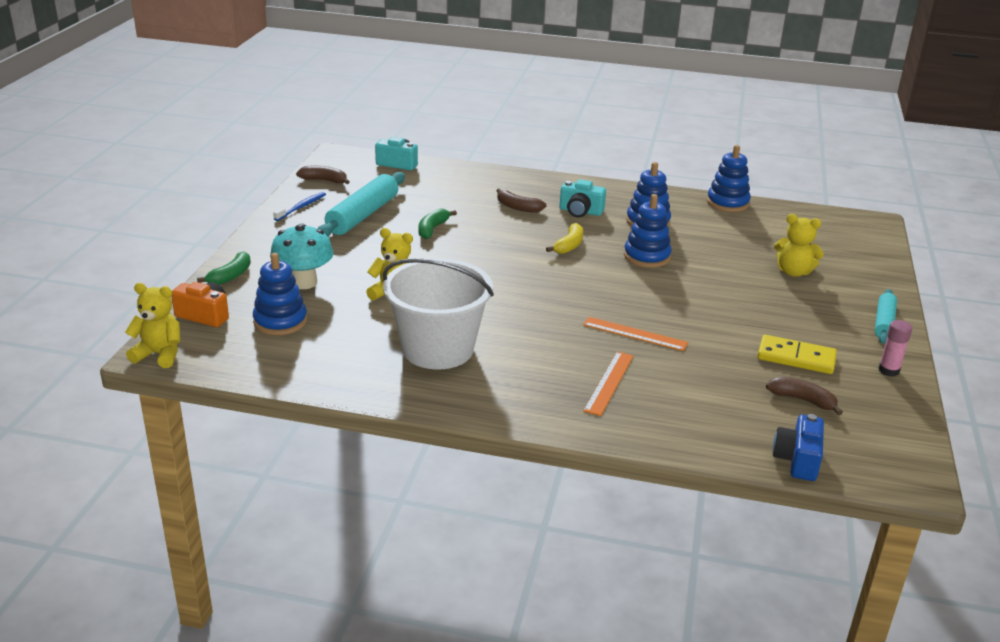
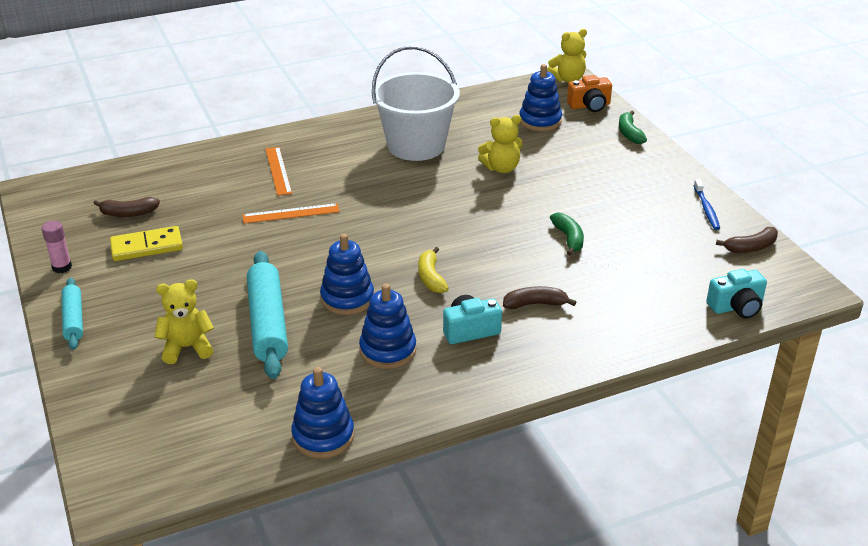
camera: 145 degrees right, 5 degrees up
turquoise mushroom [270,224,334,289] -> none
turquoise rolling pin [317,172,405,236] -> turquoise rolling pin moved to [247,251,288,379]
blue camera [773,414,824,481] -> none

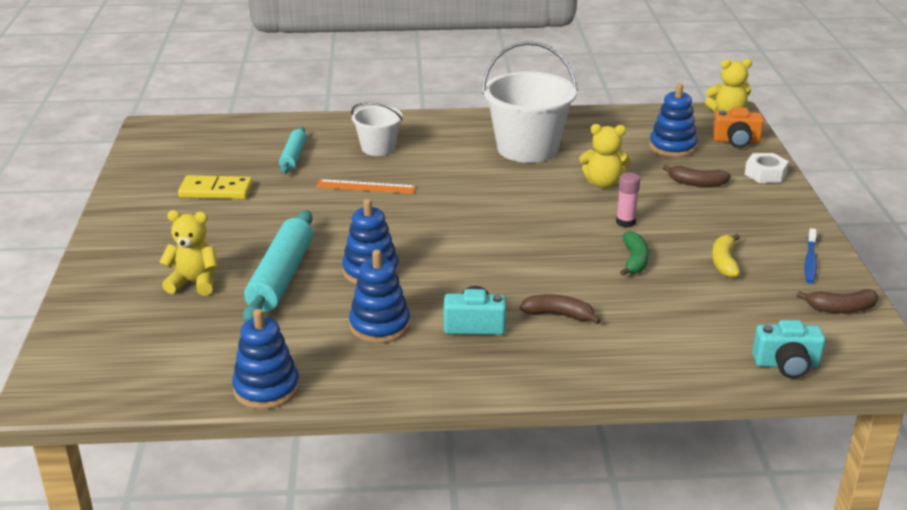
camera: 20 degrees right, 5 degrees down
pink glue stick [41,220,72,273] -> pink glue stick moved to [616,172,640,228]
turquoise rolling pin [61,278,83,350] -> turquoise rolling pin moved to [279,127,307,174]
brown banana [93,197,160,217] -> brown banana moved to [663,165,731,187]
orange ruler [266,147,292,196] -> white bucket [351,102,403,156]
yellow banana [418,247,449,293] -> yellow banana moved to [712,234,740,278]
green banana [619,111,647,144] -> white nut [745,153,789,183]

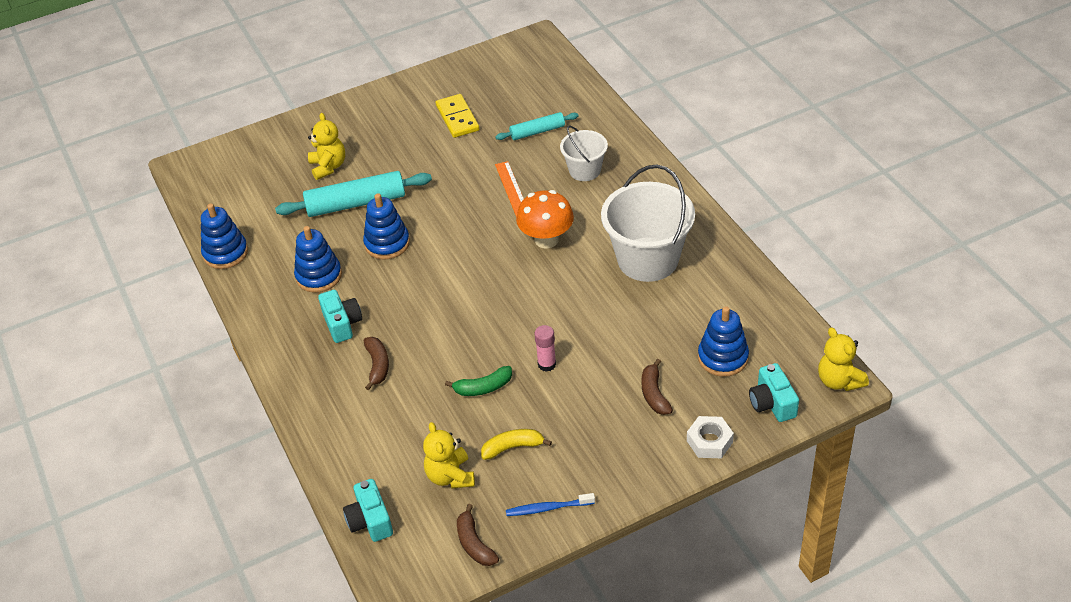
camera: 70 degrees right, 15 degrees up
yellow teddy bear [579,124,631,188] -> yellow teddy bear moved to [423,422,475,489]
orange camera [712,107,764,148] -> turquoise camera [749,363,799,422]
none -> orange mushroom [516,190,574,249]

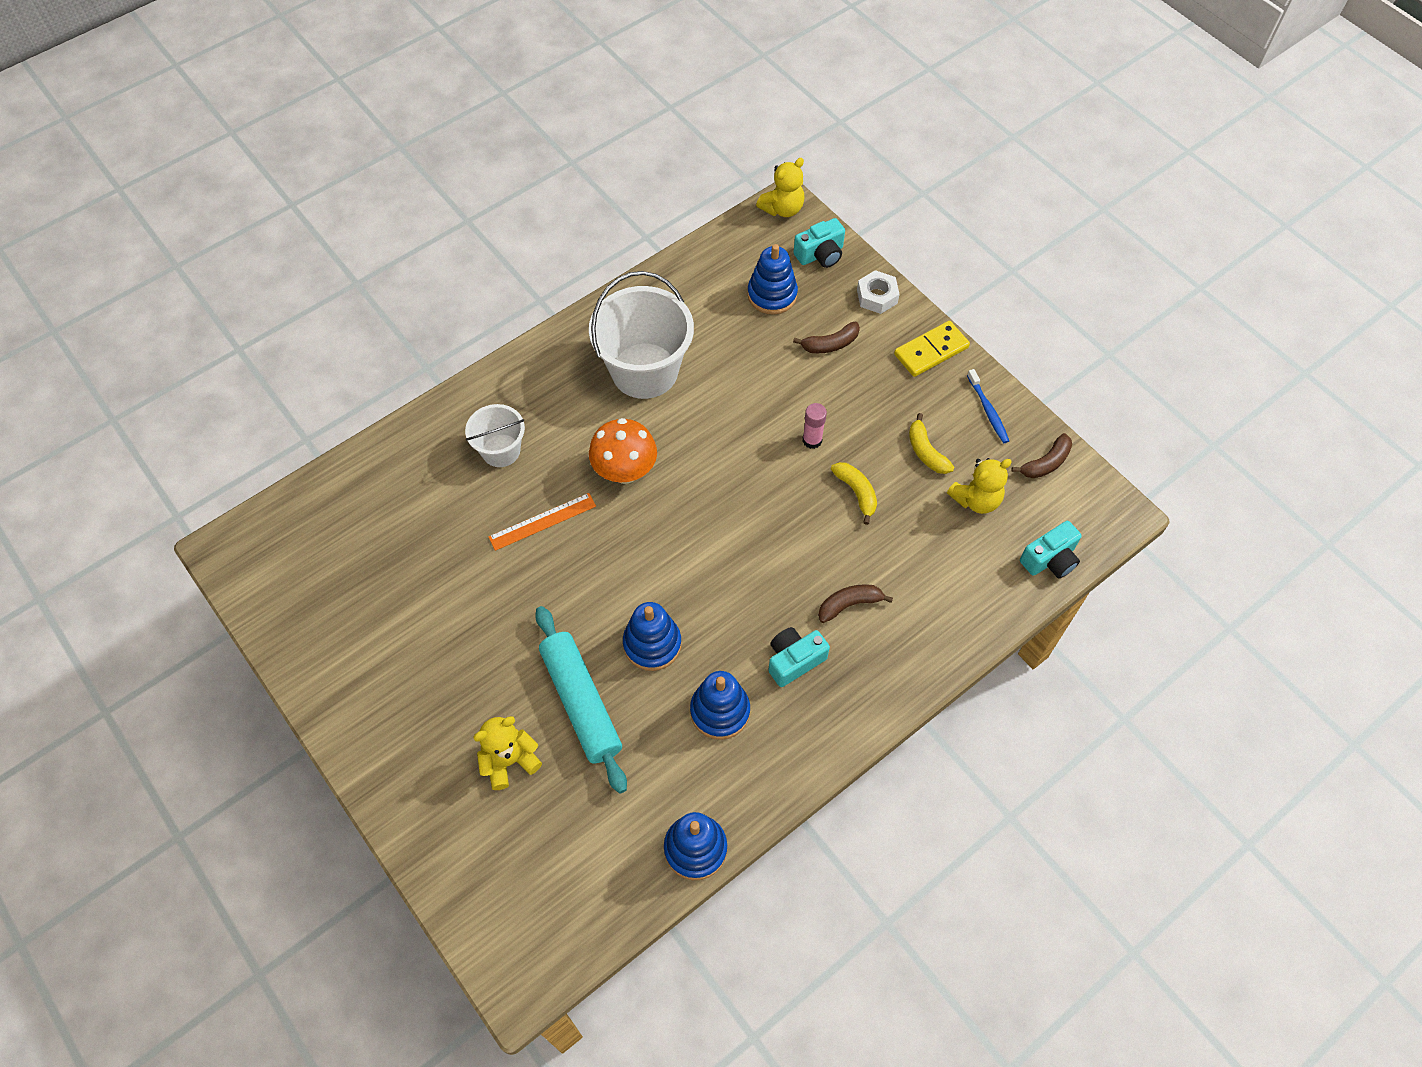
camera: 105 degrees left, 15 degrees up
yellow domino [436,94,479,138] -> yellow domino moved to [894,321,970,377]
green banana [445,366,512,396] -> yellow banana [831,462,877,525]
turquoise rolling pin [495,112,579,140] -> none

